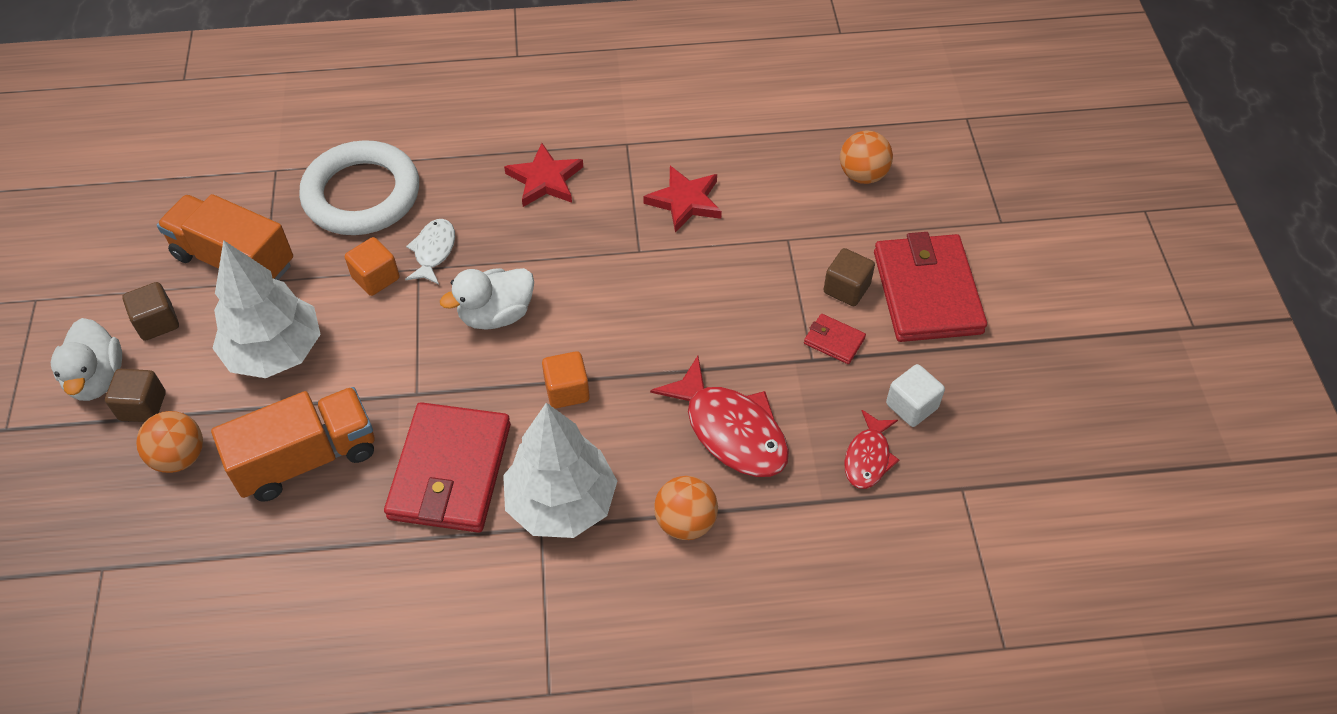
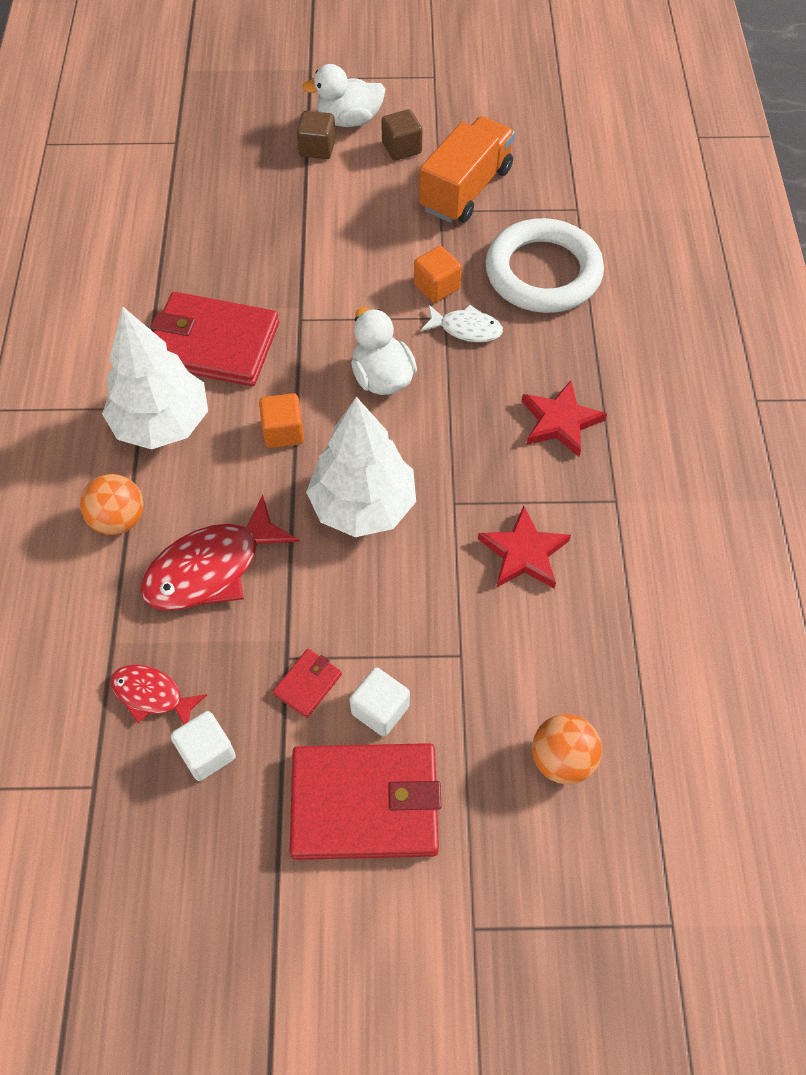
camera: 95 degrees right, 5 degrees up
orange ball [136,411,203,473] -> none
orange truck [211,387,375,502] -> none
white tree [212,240,321,378] -> white tree moved to [306,397,416,537]
brown cube [823,248,875,306] -> white cube [350,668,410,736]

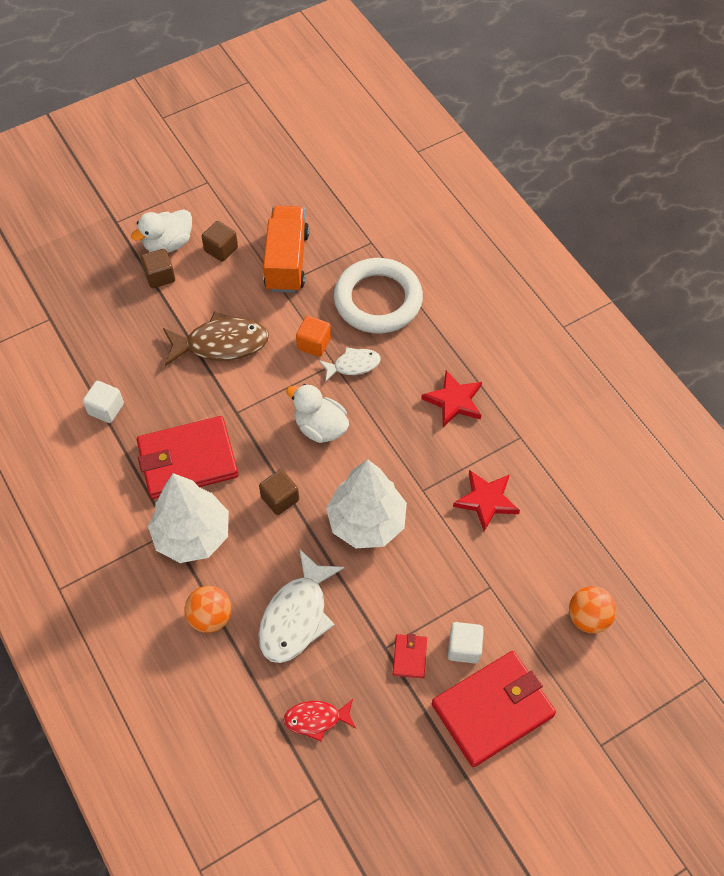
camera: 30 degrees left, 0 degrees up
red fish [140,495,300,611] -> white fish [258,549,344,663]
white cube [171,711,236,781] -> white cube moved to [83,381,124,423]
orange cube [259,393,304,448] -> brown cube [259,469,299,515]
none -> brown fish [163,311,269,366]

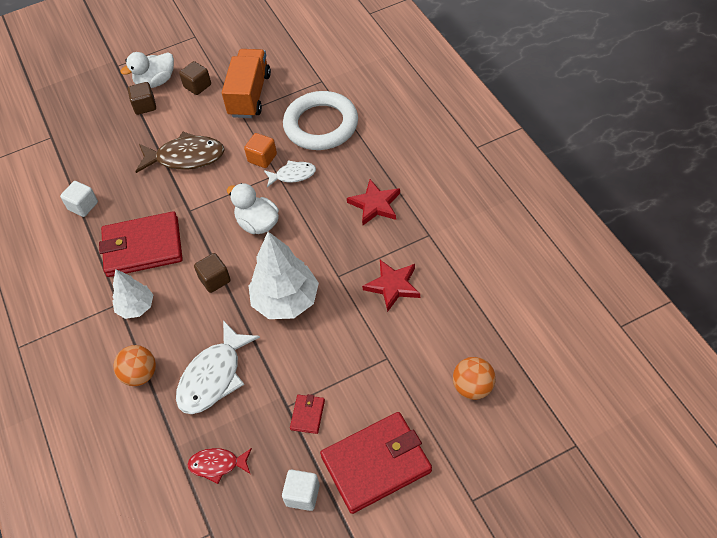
camera: 10 degrees right, 5 degrees down
white tree [148,473,229,563] -> white tree [112,269,153,319], size x0.59
white cube [448,622,484,664] -> white cube moved to [282,470,320,511]

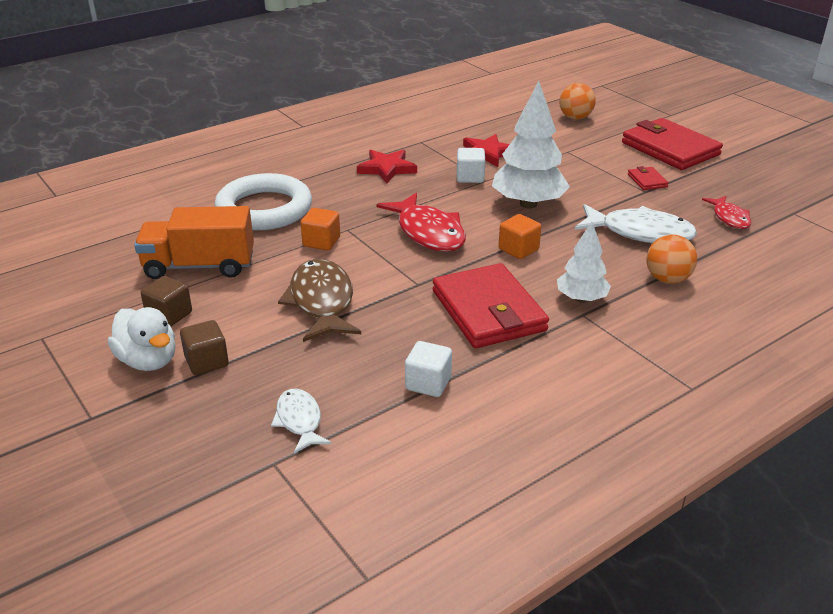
camera: 105 degrees left, 20 degrees down
brown cube [194,253,231,293] -> orange cube [499,214,541,259]
white duck [227,183,279,234] -> red fish [376,193,466,252]
white fish [264,160,316,187] -> white fish moved to [271,388,332,454]
white cube [282,470,320,511] -> white cube moved to [457,148,485,183]
red wallet [290,394,325,434] -> red wallet turned 75 degrees clockwise [628,166,669,190]

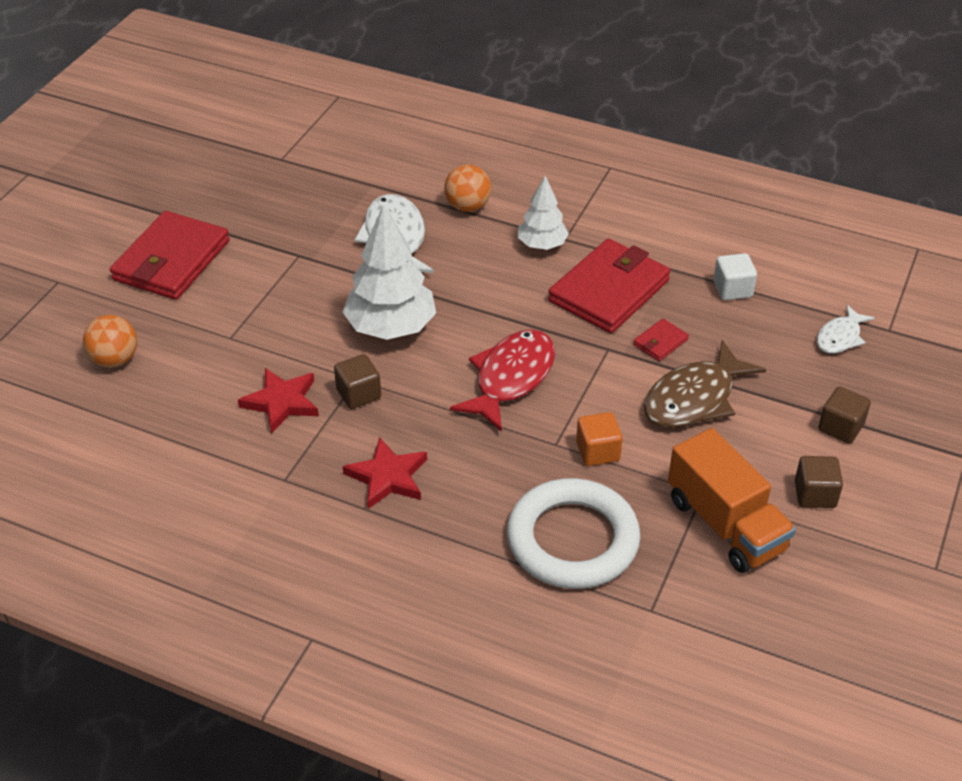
camera: 120 degrees left, 10 degrees up
white duck [108,307,176,371] -> none
white cube [457,148,485,183] -> brown cube [334,354,381,409]
orange cube [499,214,541,259] -> none
red wallet [628,166,669,190] -> red wallet moved to [633,319,689,361]
red fish [702,196,751,229] -> none

